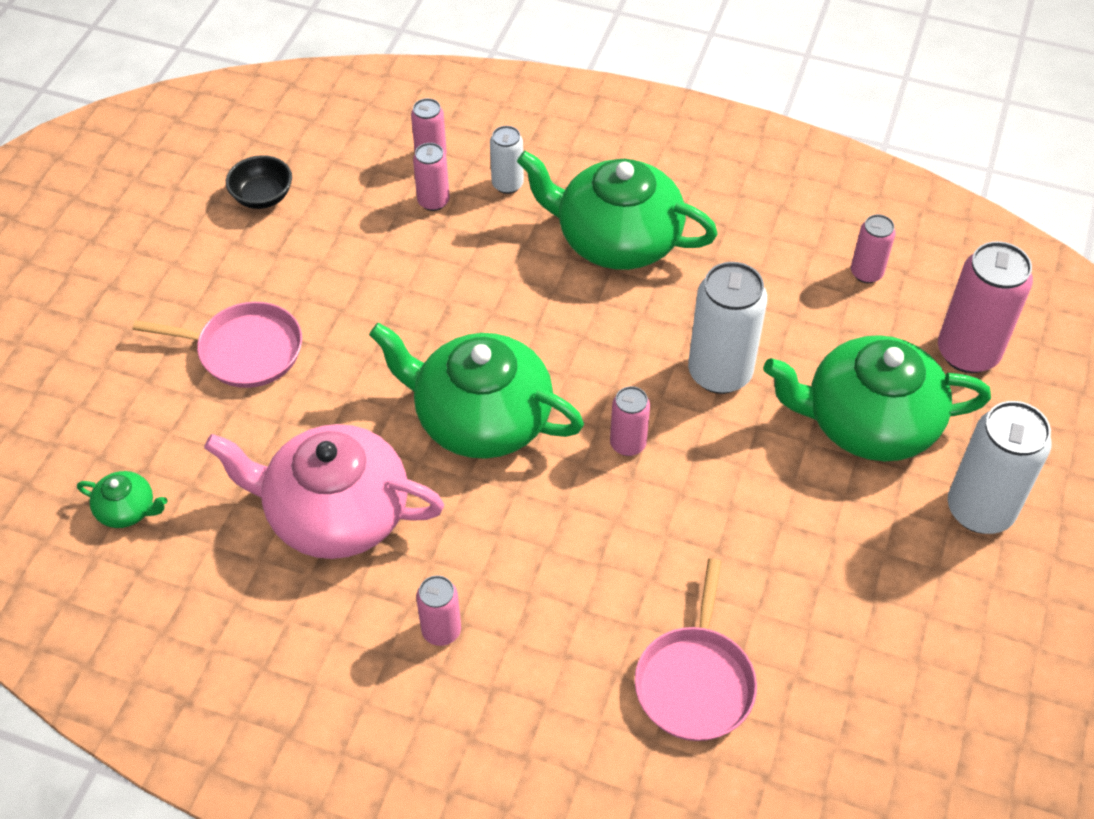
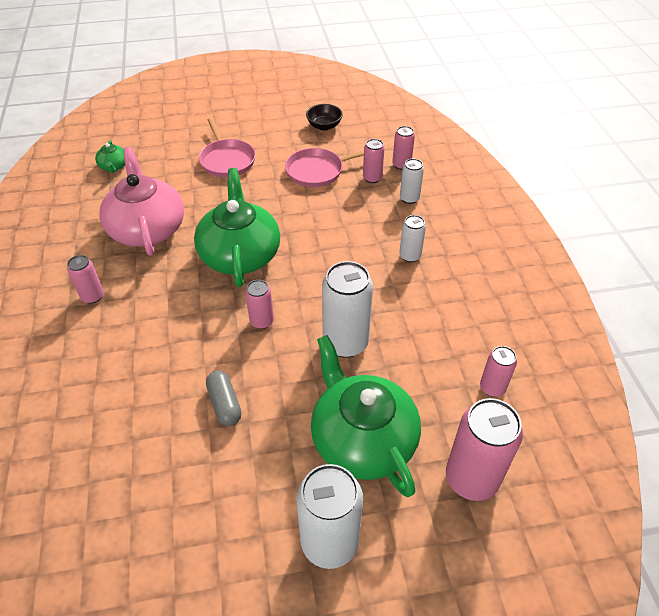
camera: 60 degrees right, 5 degrees down
green teapot [517,151,718,270] -> white can [399,215,426,262]
pink pan [635,558,757,741] -> pink pan moved to [285,148,364,187]
none -> grey capsule [206,371,241,426]

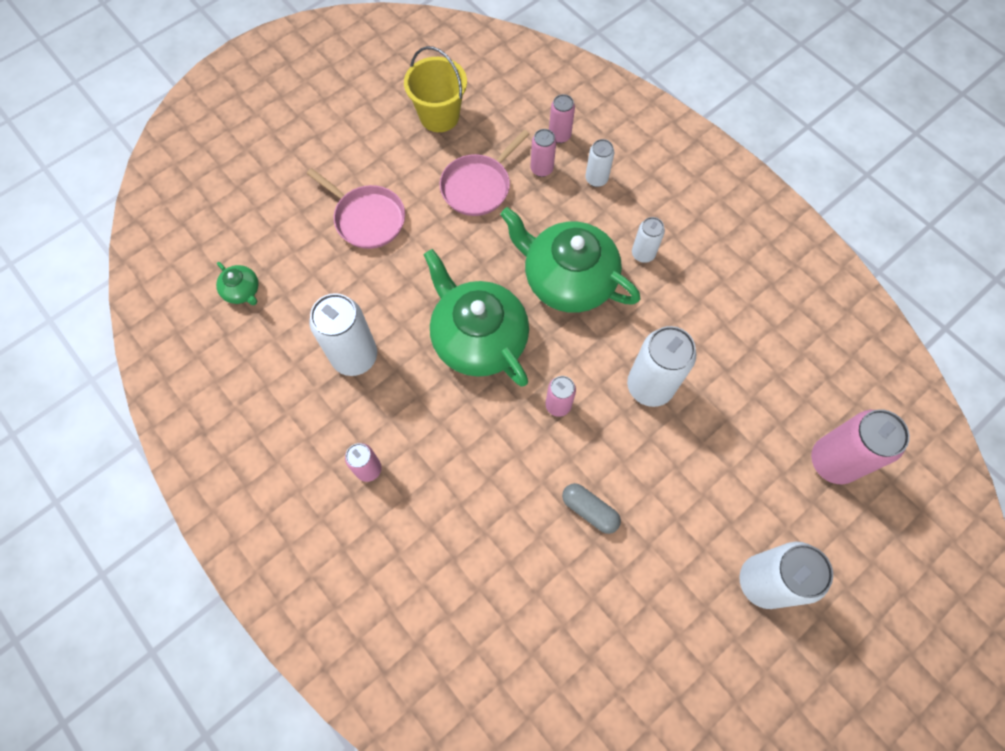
camera: 30 degrees left, 20 degrees up
pink teapot [99,147,184,256] -> white can [309,293,377,376]
black bowl [306,104,343,131] -> yellow bucket [404,46,467,132]
green teapot [311,335,421,497] -> green teapot moved to [500,207,640,313]
pink can [480,346,517,397] -> none

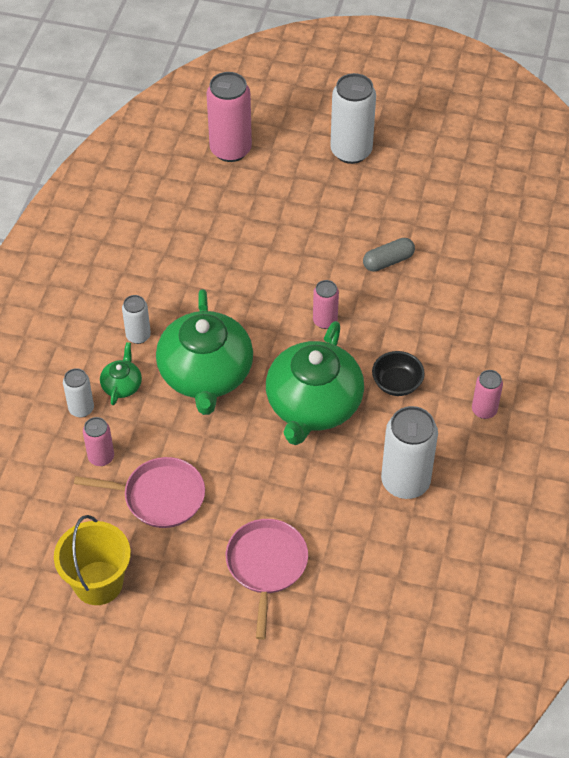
camera: 125 degrees left, 15 degrees down
green teapot [216,262,259,305] -> green teapot moved to [100,342,142,405]
pink can [549,94,575,143] -> none
grey capsule [562,483,621,534] -> grey capsule turned 60 degrees clockwise [363,238,415,272]
white can [627,326,696,407] -> none
none -> black bowl [372,351,425,396]

